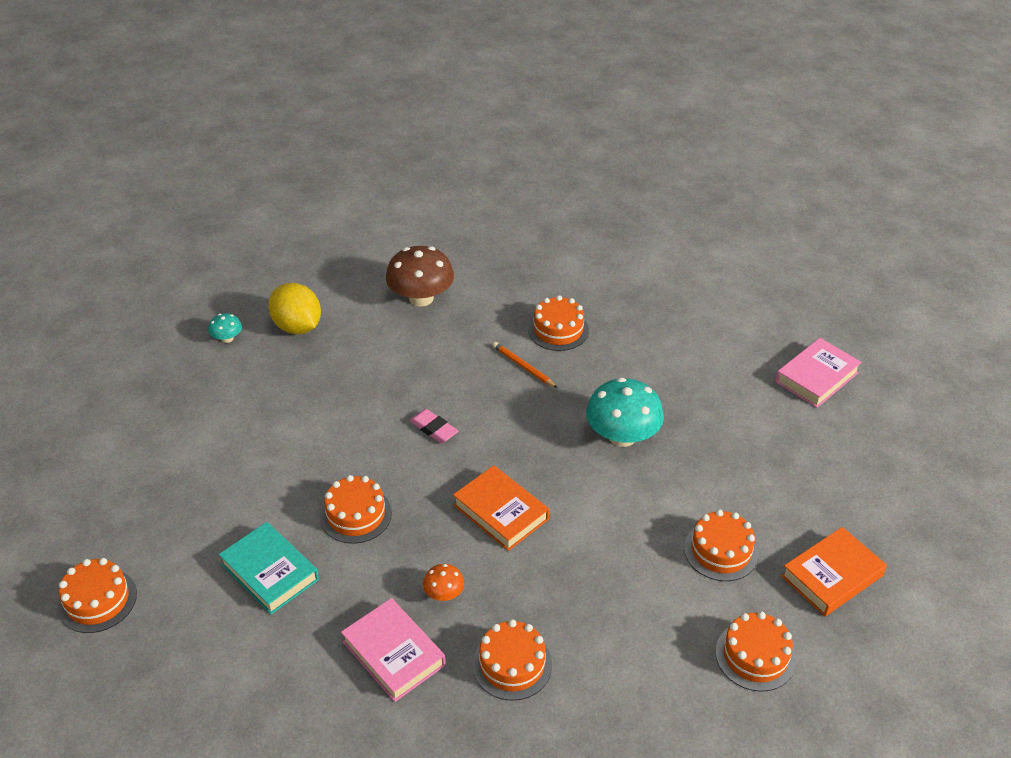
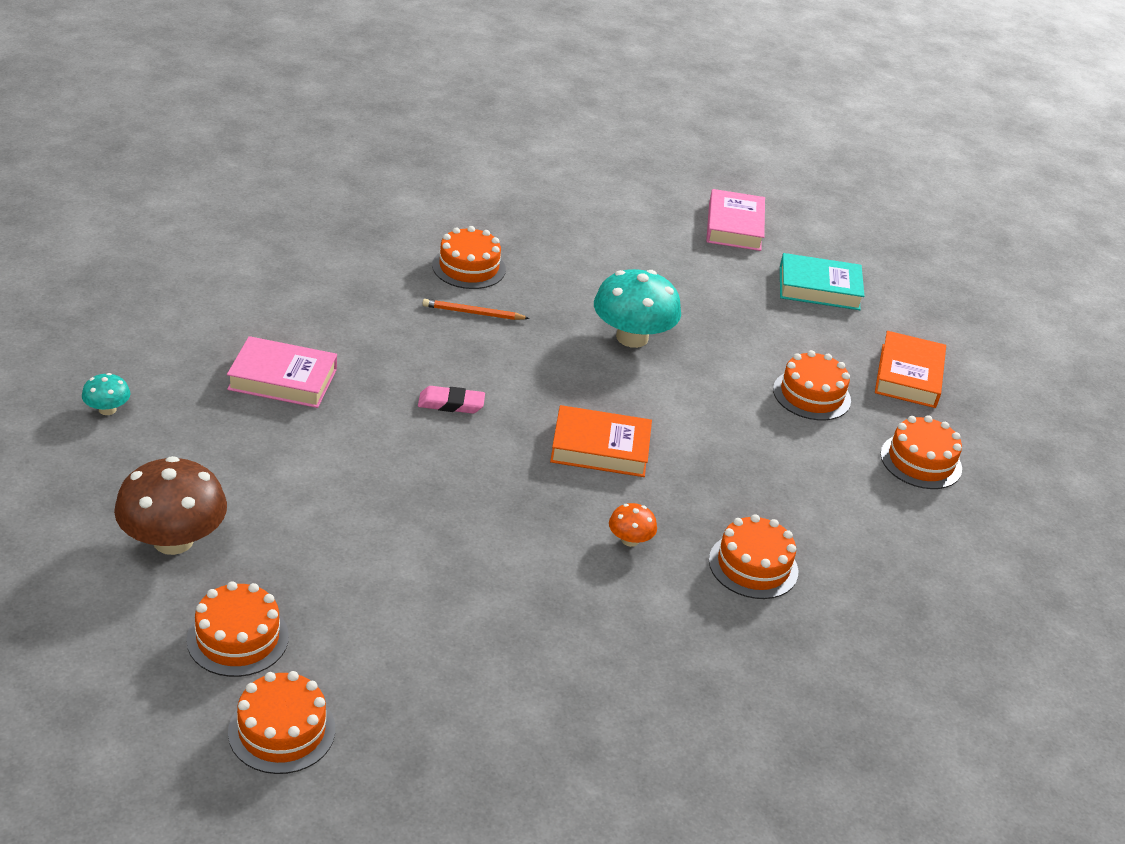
camera: 45 degrees left, 5 degrees down
turquoise book [219,522,319,615] -> turquoise book moved to [780,253,864,310]
yellow lemon [268,283,321,334] -> none
orange cake [320,475,392,544] -> orange cake moved to [186,581,289,677]
pink book [341,598,446,702] -> pink book moved to [227,336,337,408]
brown mushroom [386,246,454,307] -> brown mushroom moved to [114,456,227,555]

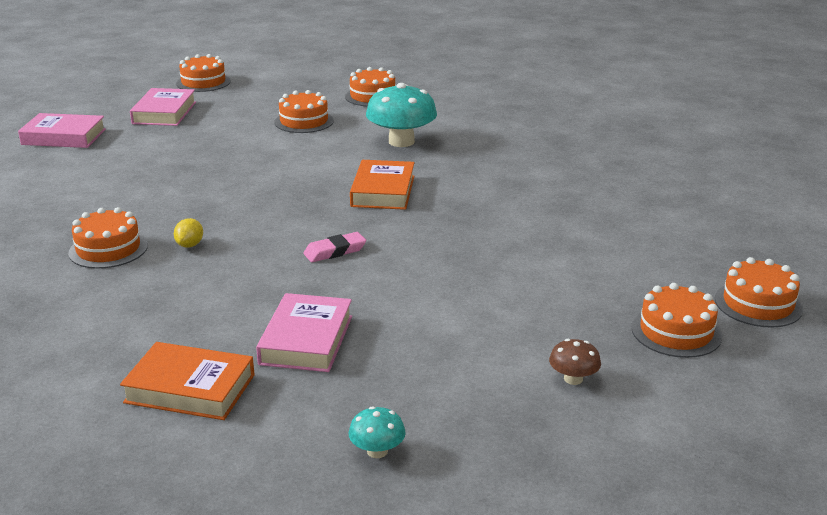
camera: 85 degrees left, 10 degrees down
brown mushroom [114,456,227,555] -> brown mushroom [549,339,601,385], size x0.47
pink eraser [418,386,485,414] -> pink eraser turned 60 degrees clockwise [303,232,366,262]
orange pencil [423,299,530,320] -> yellow lemon [174,218,203,248]
turquoise mushroom [594,269,681,348] -> turquoise mushroom moved to [366,83,437,147]
orange mushroom [609,503,657,547] -> none
orange cake [709,514,798,599] -> orange cake moved to [176,54,231,92]
turquoise book [780,253,864,310] -> pink book [130,88,196,126]
orange book [875,331,946,408] -> orange book moved to [120,342,255,420]

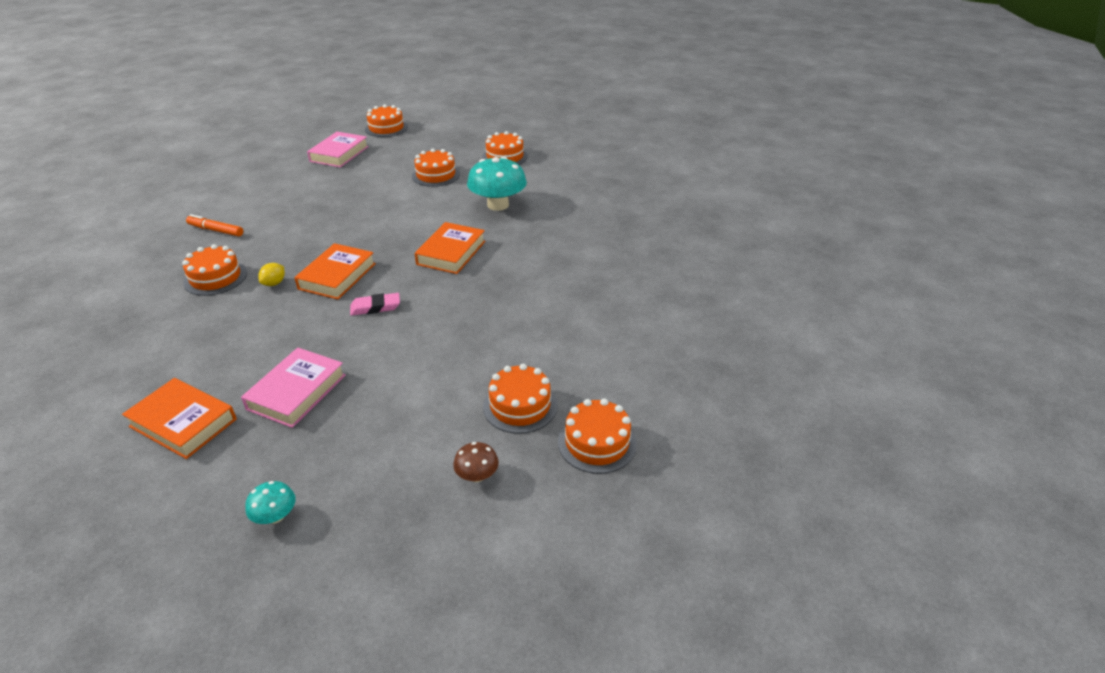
camera: 15 degrees right, 10 degrees up
pink book [18,113,106,148] -> none
orange cake [715,257,803,328] -> orange cake moved to [483,364,558,434]
none -> orange marker [186,214,243,236]
none -> orange book [294,243,376,300]

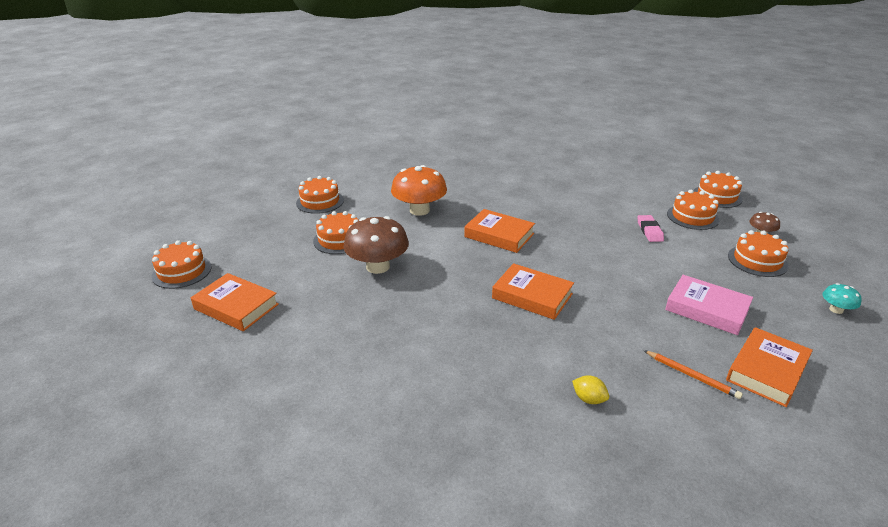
camera: 80 degrees left, 5 degrees down
orange cake [182,244,247,296] -> orange cake moved to [728,230,788,277]
orange marker [186,214,243,236] -> none
yellow lemon [258,263,285,286] -> yellow lemon moved to [572,375,609,404]
pink book [307,132,369,167] -> orange book [191,273,279,331]
pink eraser [350,293,400,316] -> pink eraser moved to [638,215,664,242]
turquoise mushroom [467,157,527,211] -> orange mushroom [391,165,447,216]
none -> brown mushroom [343,216,409,274]
none -> orange pencil [644,350,743,399]

